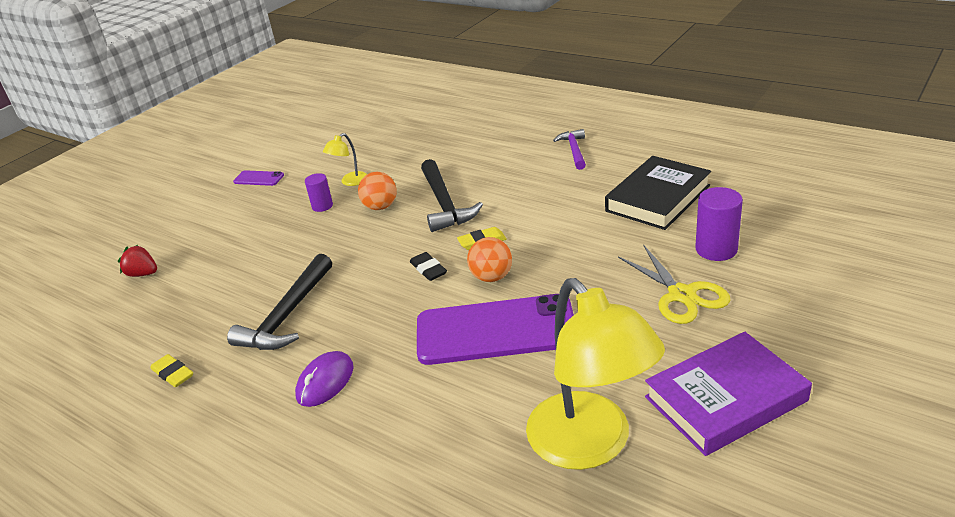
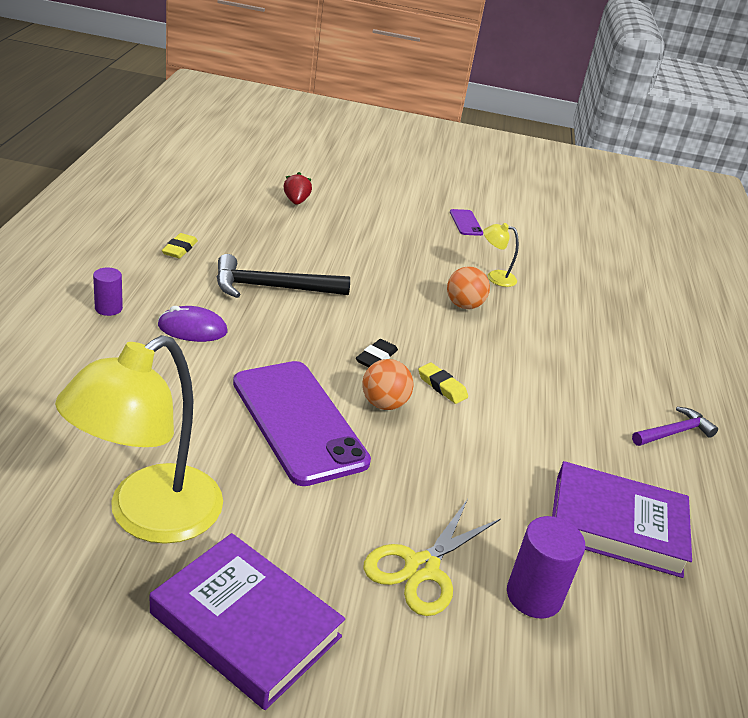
camera: 55 degrees right, 0 degrees up
purple cylinder [305,173,333,212] -> purple cylinder moved to [93,267,123,316]
black hammer [421,159,483,232] -> none
black book [605,156,711,230] -> purple book [552,461,692,578]

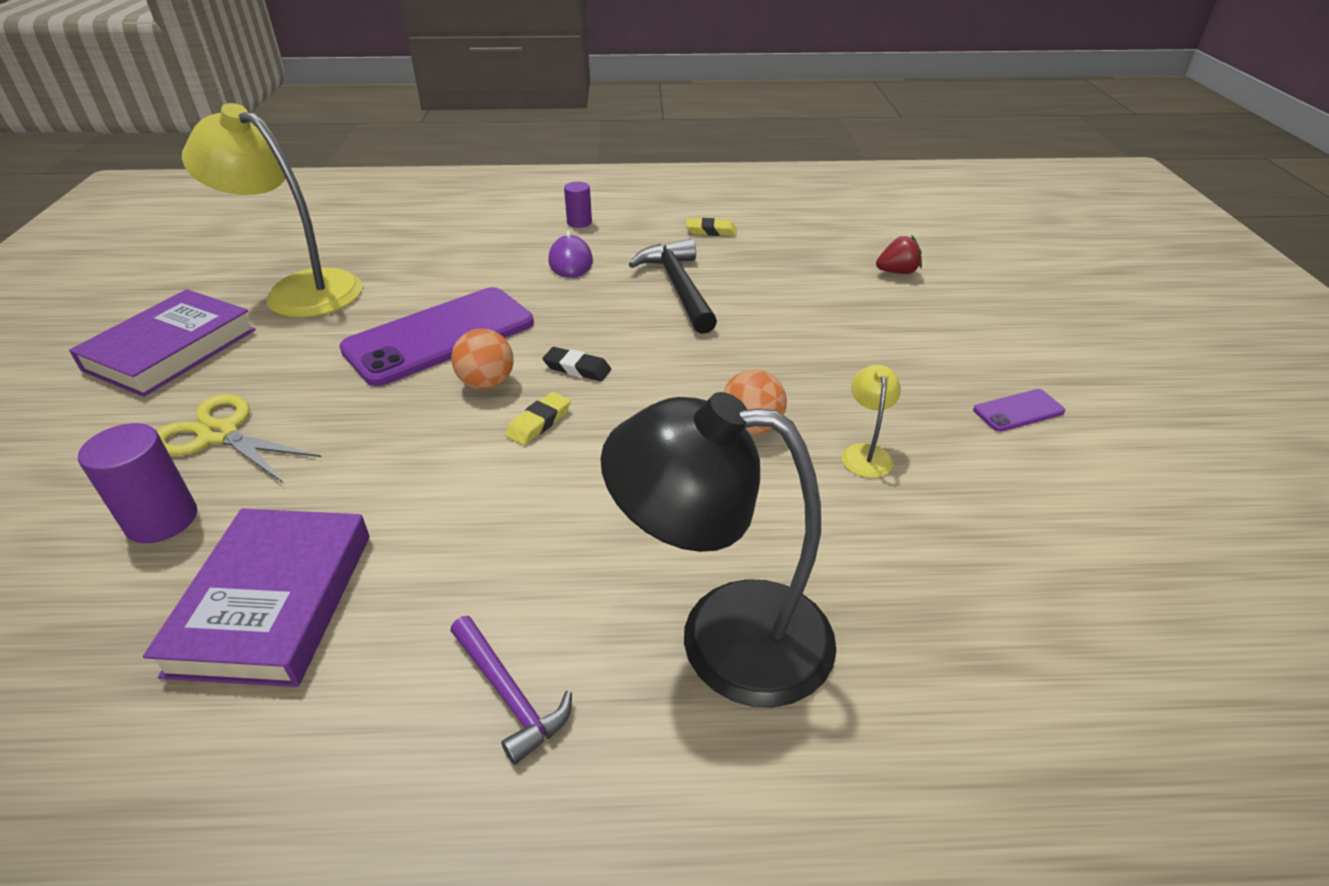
camera: 85 degrees right, 5 degrees up
none -> black lamp [601,392,836,708]

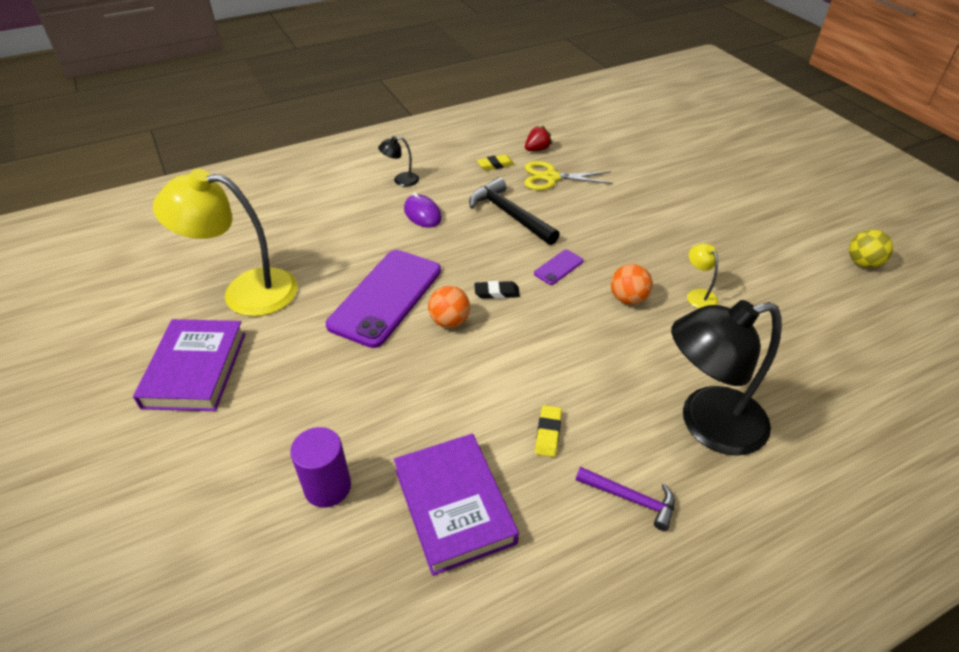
camera: 25 degrees left, 5 degrees up
yellow scissors [156,394,321,483] -> yellow scissors moved to [524,161,613,190]
yellow eraser [506,392,571,445] -> yellow eraser moved to [535,405,562,457]
purple cylinder [564,182,592,228] -> black lamp [378,136,419,187]
red strawberry [876,235,922,274] -> red strawberry moved to [525,125,552,151]
purple phone [973,389,1065,432] -> purple phone moved to [534,250,584,285]
none -> yellow ball [849,229,893,268]

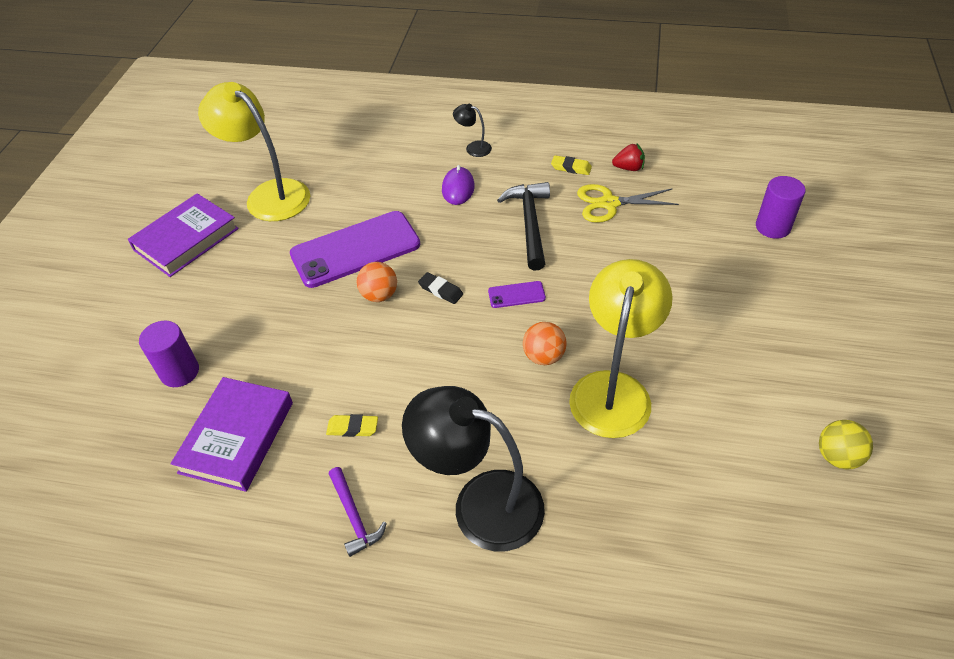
camera: 40 degrees right, 5 degrees up
yellow scissors [524,161,613,190] -> yellow scissors turned 45 degrees counterclockwise [577,184,679,223]
yellow eraser [535,405,562,457] -> yellow eraser turned 45 degrees clockwise [326,414,378,437]
yellow lamp [687,243,718,308] -> yellow lamp [569,259,673,438], size x2.36
none -> purple cylinder [756,176,806,239]

